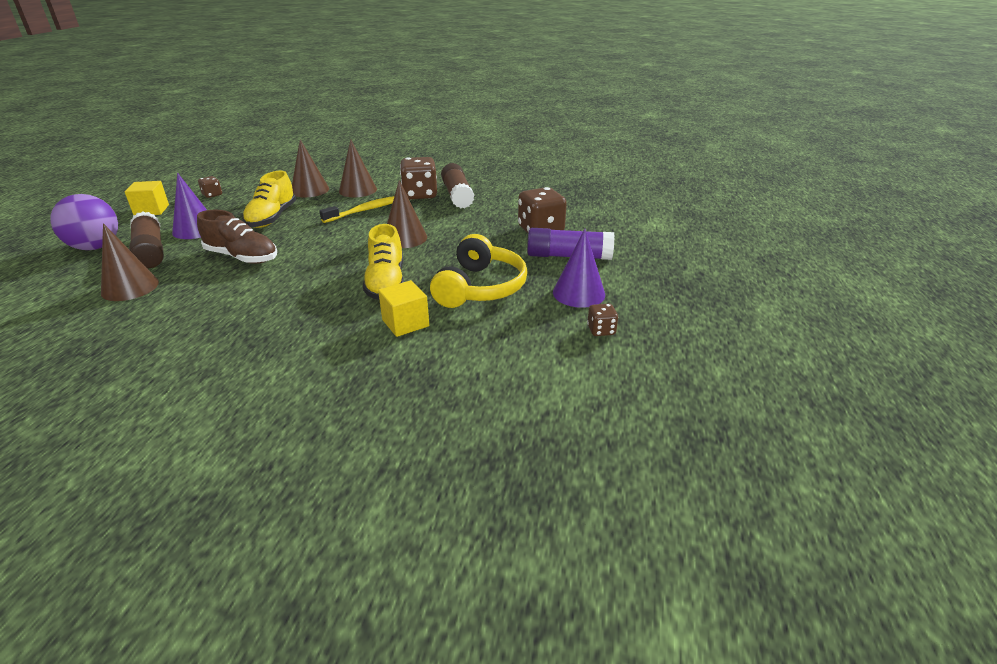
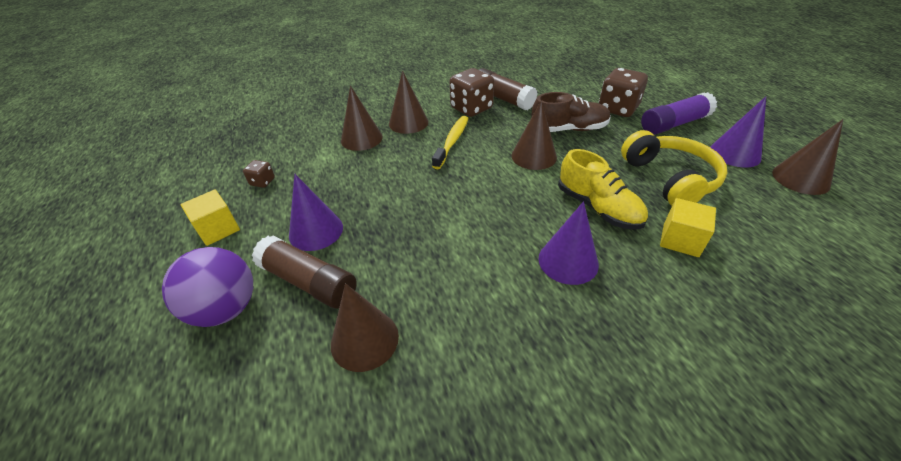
camera: 30 degrees left, 10 degrees up
brown shoe [197,210,277,264] -> brown shoe moved to [531,92,611,132]
yellow shoe [242,171,296,228] -> none
brown dice [587,304,618,336] -> brown cone [772,119,843,195]
none -> purple cone [539,201,599,285]

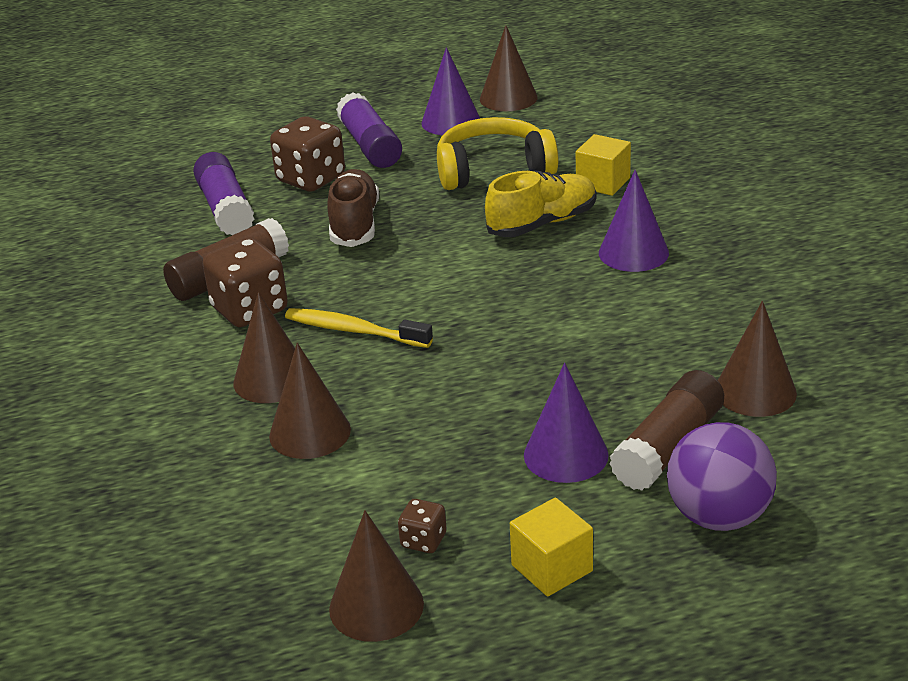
camera: 85 degrees left, 10 degrees down
brown cone [511,100,557,170] -> brown cone moved to [329,510,424,642]
none -> purple glue stick [193,152,254,235]

